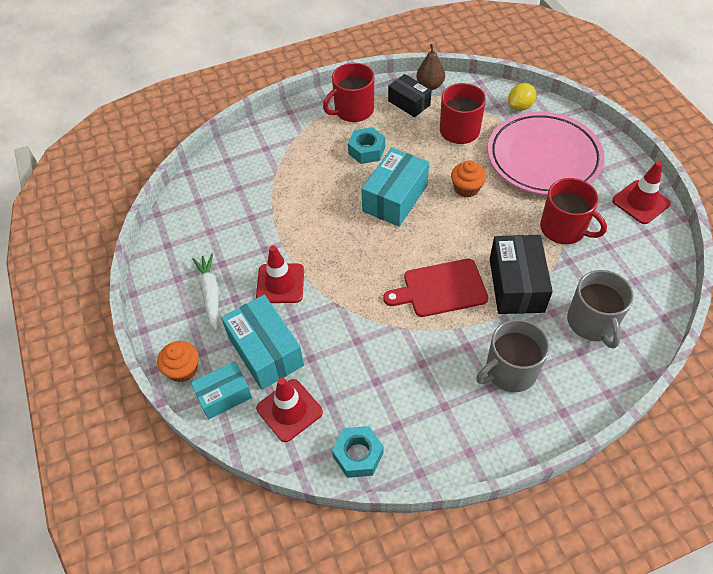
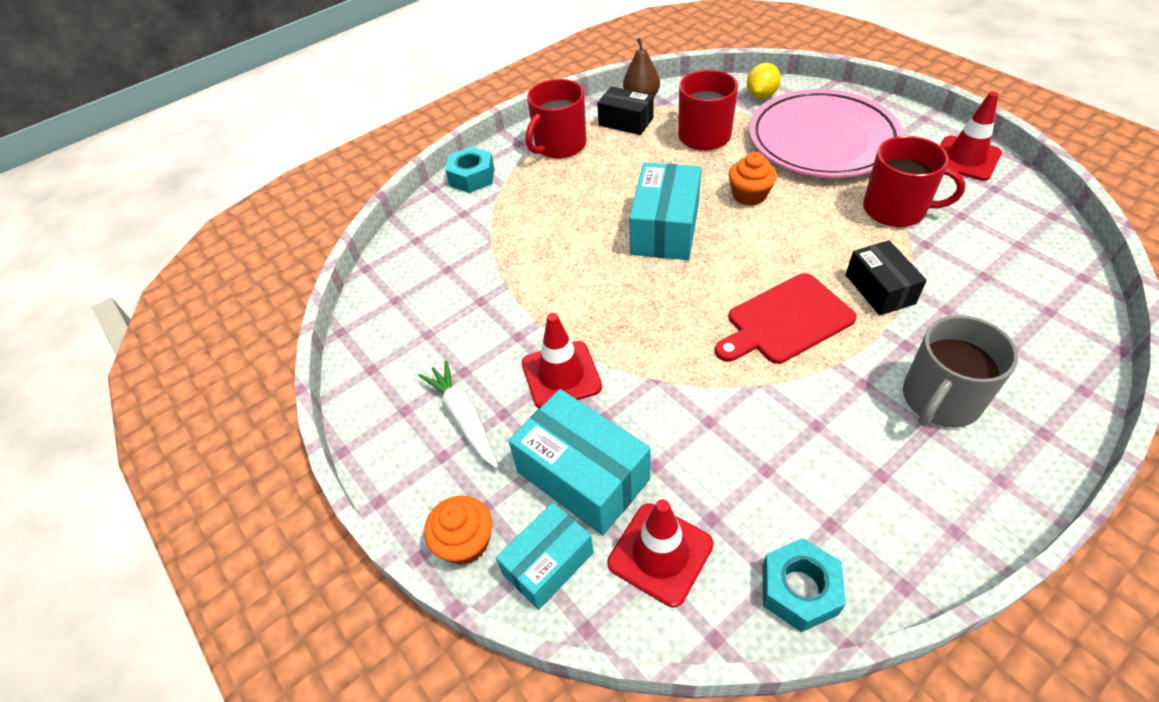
camera: 15 degrees left, 5 degrees down
turquoise nut [348,127,385,164] -> turquoise nut moved to [445,146,494,193]
black box [490,235,553,314] -> black box [846,240,927,315], size x0.64
grey mug [567,270,634,348] -> none

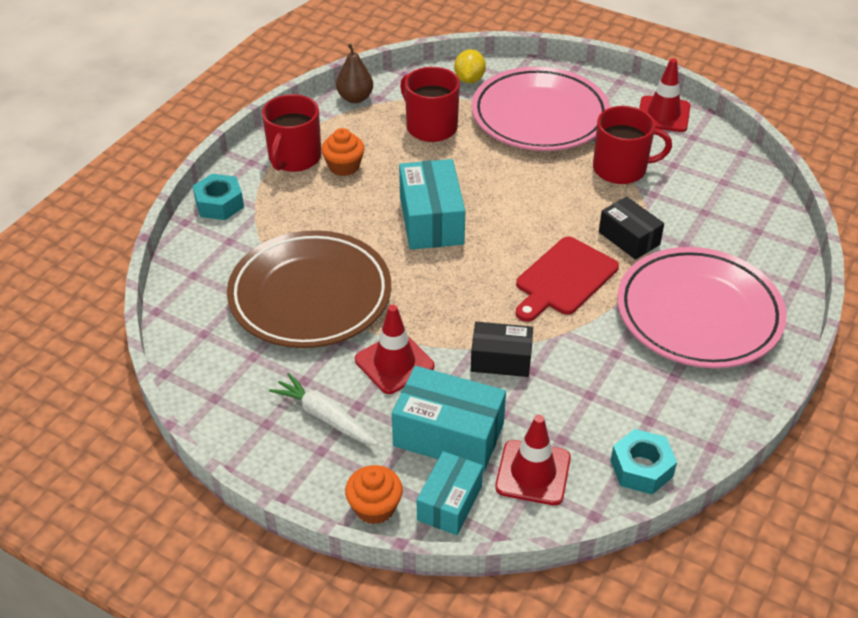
camera: 25 degrees left, 5 degrees down
black box [597,86,654,135] -> black box moved to [471,322,533,377]
orange cupcake [728,152,777,206] -> orange cupcake moved to [321,128,364,176]
grey mug [903,315,1018,428] -> pink plate [617,247,787,368]
none -> brown plate [227,230,391,348]

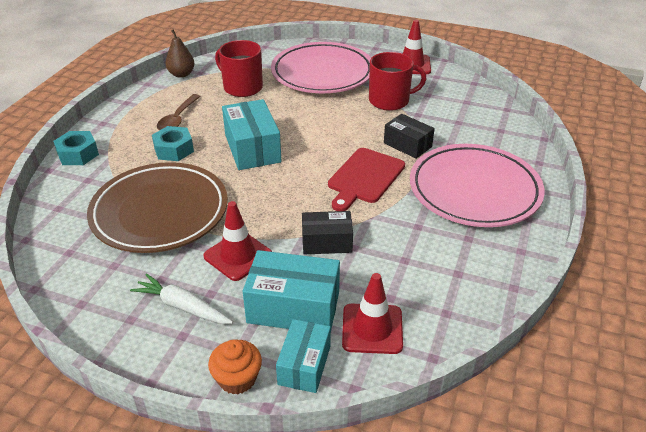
camera: 10 degrees left, 5 degrees down
red mug [262,94,321,172] -> none
orange cupcake [321,128,364,176] -> brown spoon [157,94,201,130]
yellow lemon [454,49,486,83] -> none
turquoise nut [610,429,677,494] -> turquoise nut moved to [152,126,194,161]

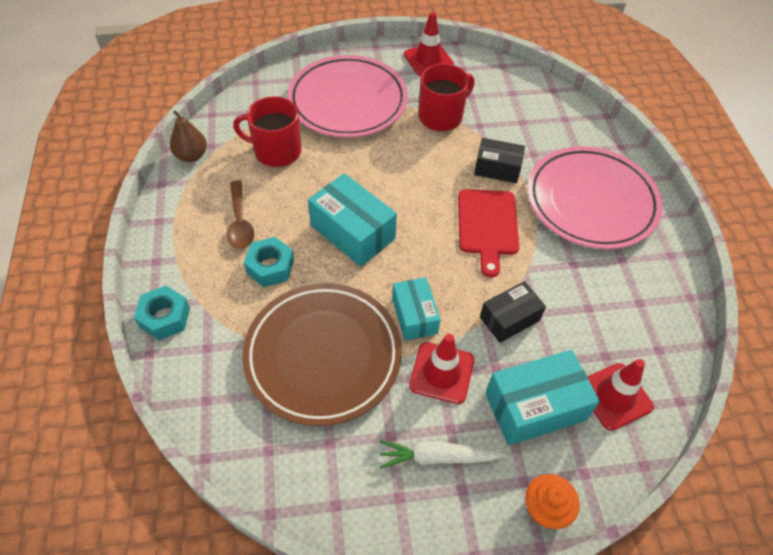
camera: 30 degrees left, 15 degrees up
turquoise box [276,319,331,393] -> turquoise box moved to [392,277,441,341]

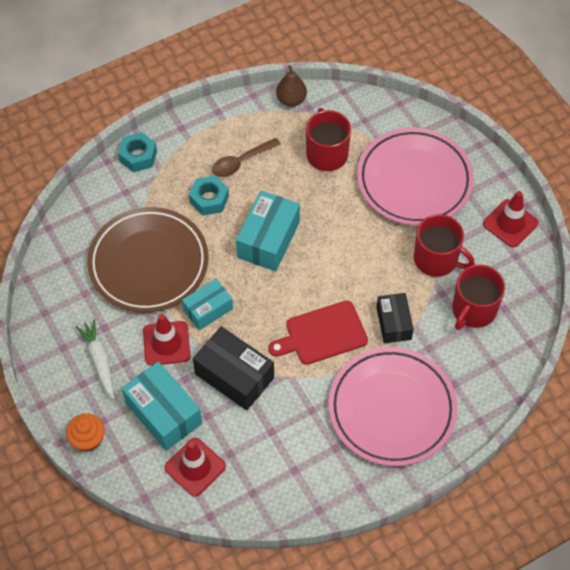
camera: 70 degrees right, 5 degrees up
black box [480,281,546,343] -> black box [193,326,274,410], size x1.56
none -> red mug [452,265,505,330]

